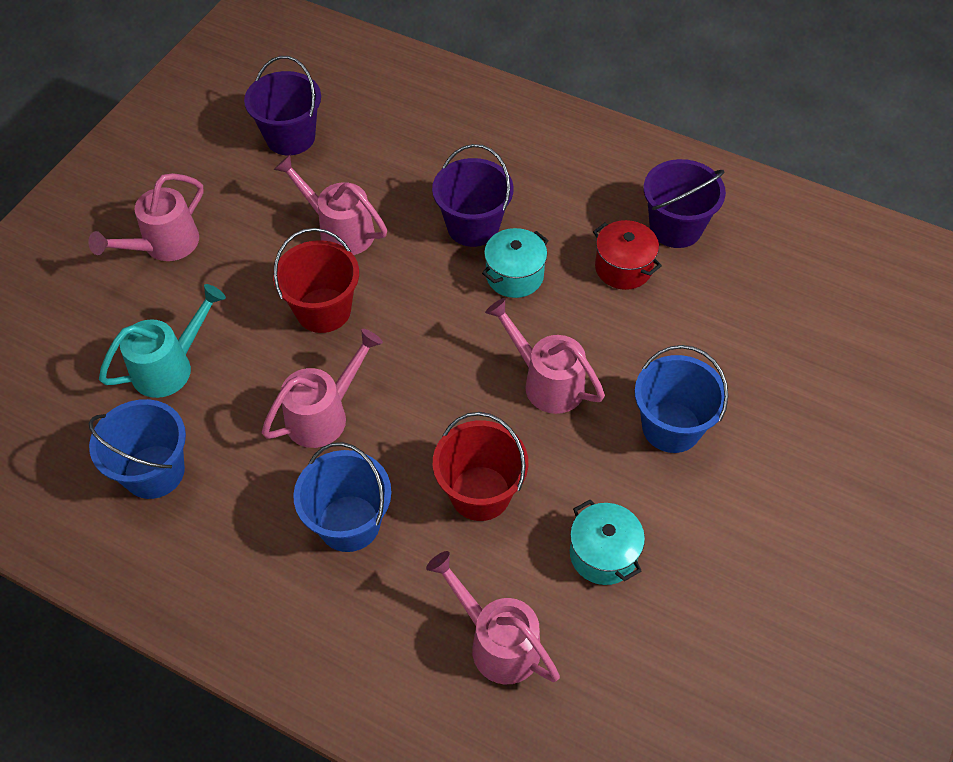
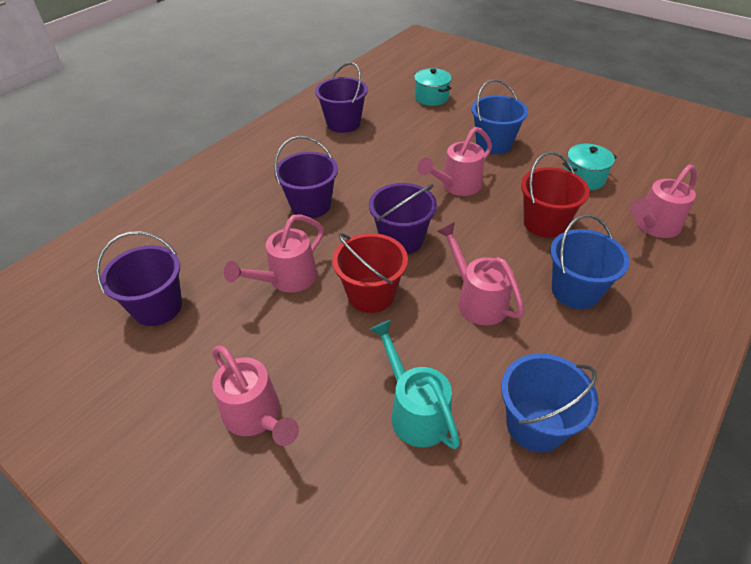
camera: 80 degrees left, 10 degrees down
turquoise pot [482,228,549,298] -> turquoise pot moved to [414,68,452,106]
red pot [593,220,662,290] -> none
none -> purple bucket [369,183,437,255]

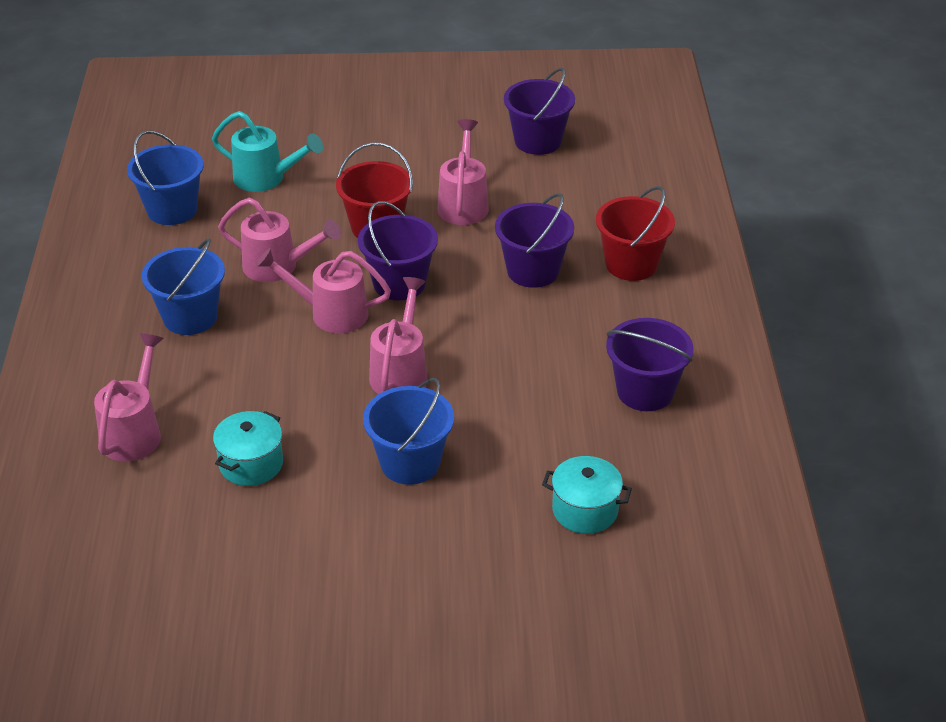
camera: 140 degrees right, 5 degrees down
pink watering can [212,346,299,446] -> pink watering can moved to [256,248,391,333]
red bucket [521,152,590,238] -> red bucket moved to [596,186,675,281]

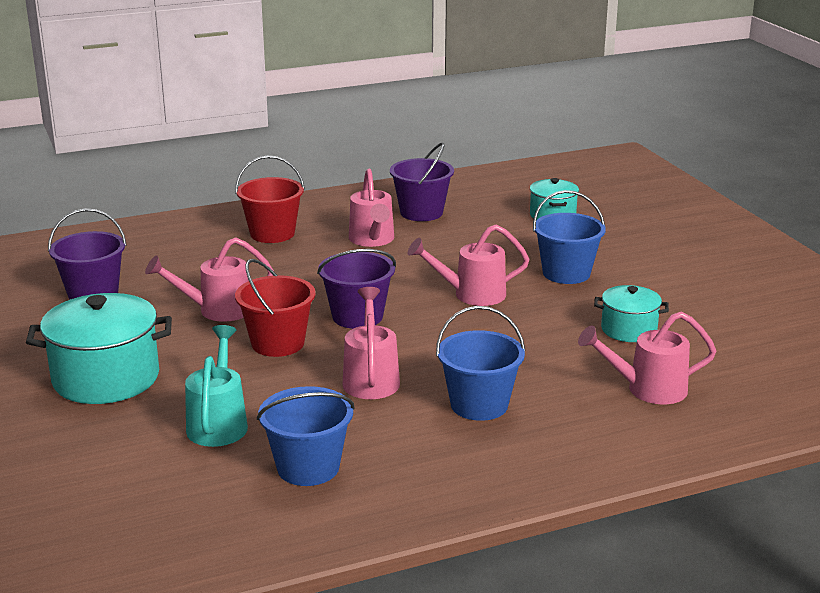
camera: 110 degrees left, 15 degrees down
pink watering can [256,248,391,333] -> pink watering can moved to [349,169,394,247]
purple bucket [495,193,574,288] -> none
none -> turquoise pot [26,293,172,404]

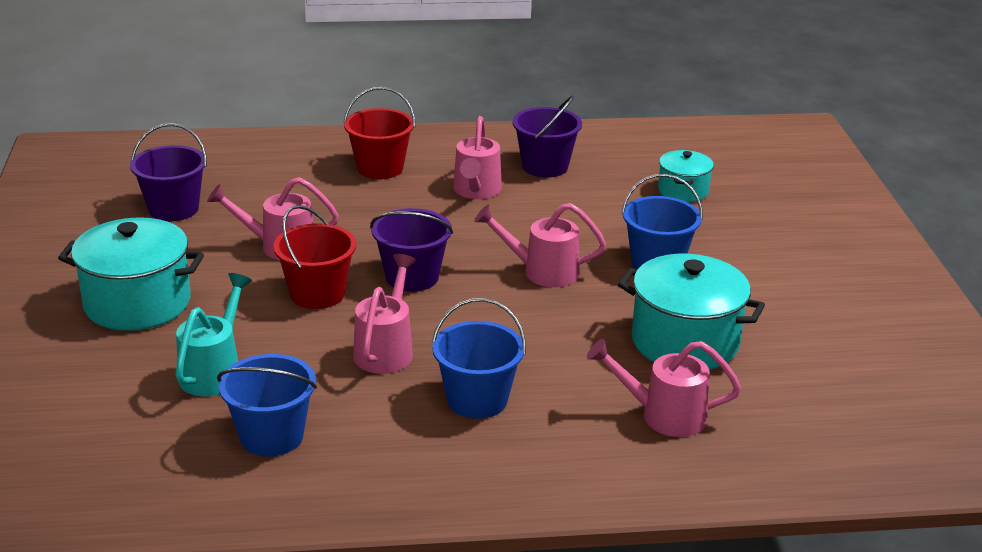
camera: 15 degrees right, 5 degrees up
turquoise pot [594,285,669,342] -> turquoise pot [618,254,765,370], size x1.77

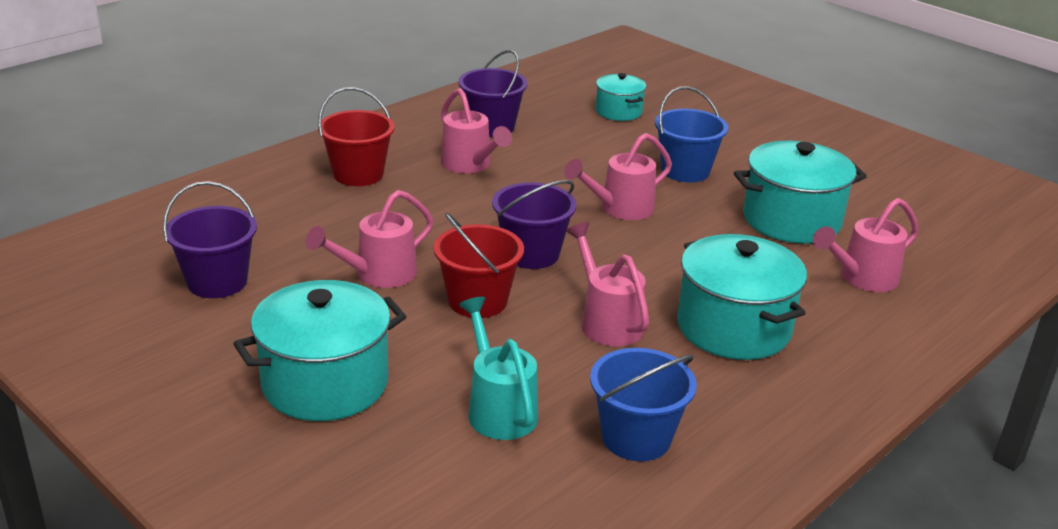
camera: 40 degrees left, 0 degrees up
blue bucket [432,298,526,419] -> turquoise pot [677,234,807,360]

